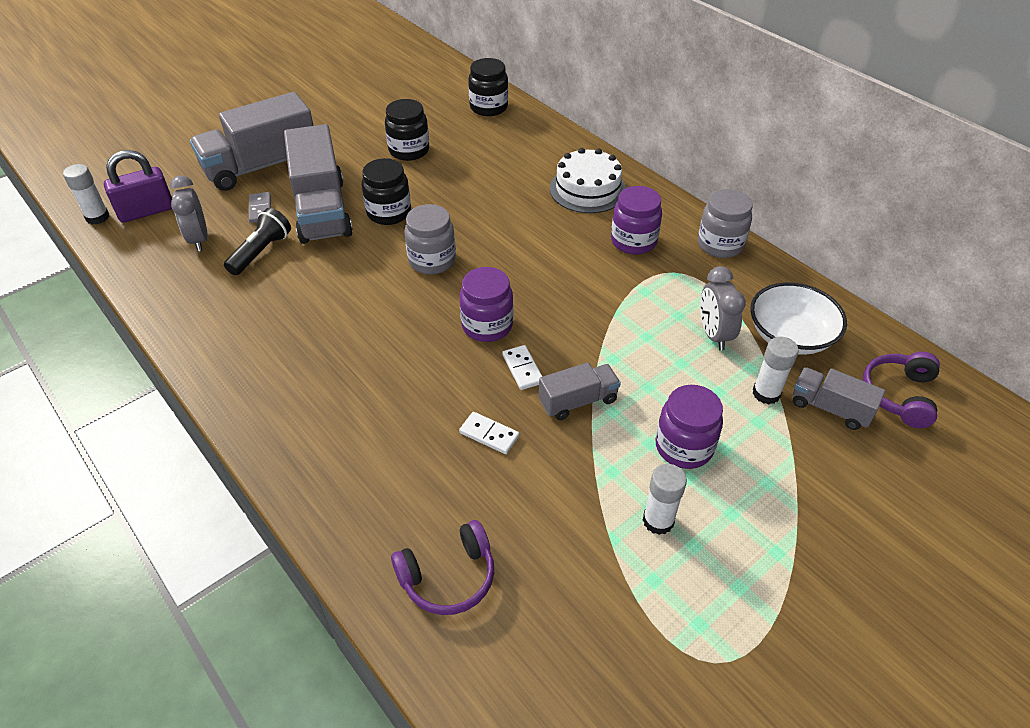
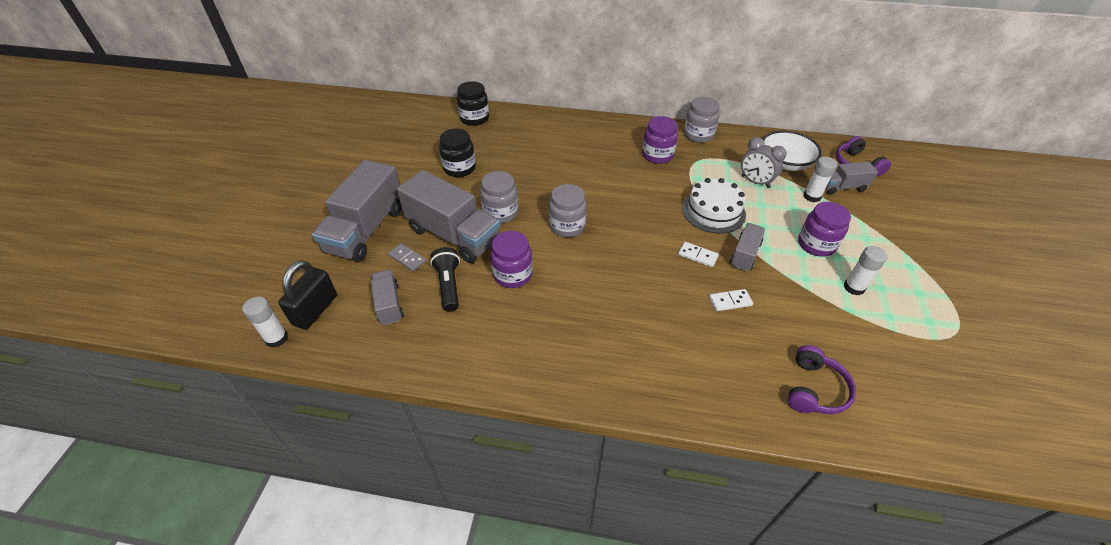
camera: 40 degrees left, 0 degrees up
purple padlock [104,150,172,223] -> black padlock [278,260,337,330]
grey clock [170,175,208,251] -> grey truck [371,270,404,325]
black jar [362,158,411,225] -> grey jar [480,171,518,223]
purple jar [460,267,513,342] -> purple jar moved to [490,231,533,288]
white cake [549,148,626,213] -> white cake moved to [682,178,746,234]

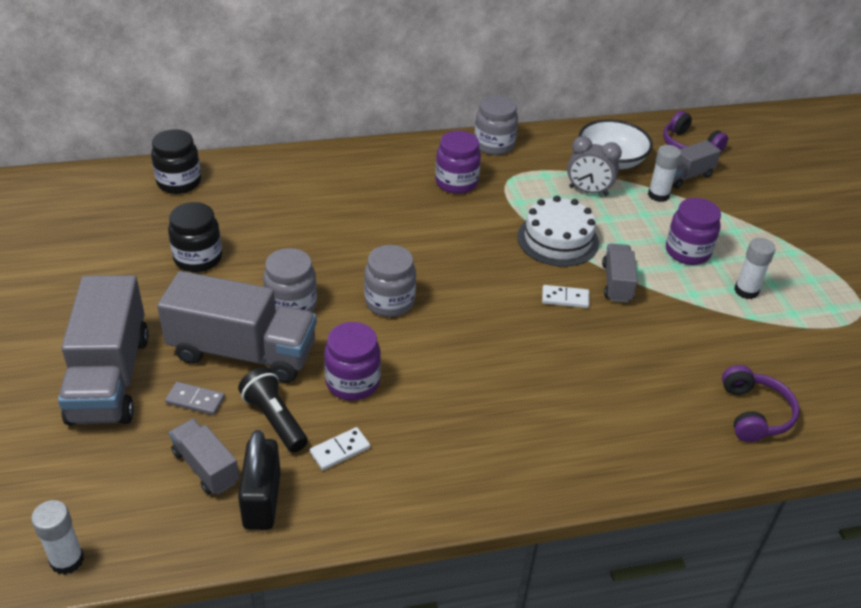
camera: 25 degrees left, 5 degrees down
black padlock [278,260,337,330] -> black padlock moved to [238,430,281,530]
white domino [709,289,753,311] -> white domino moved to [310,427,370,470]

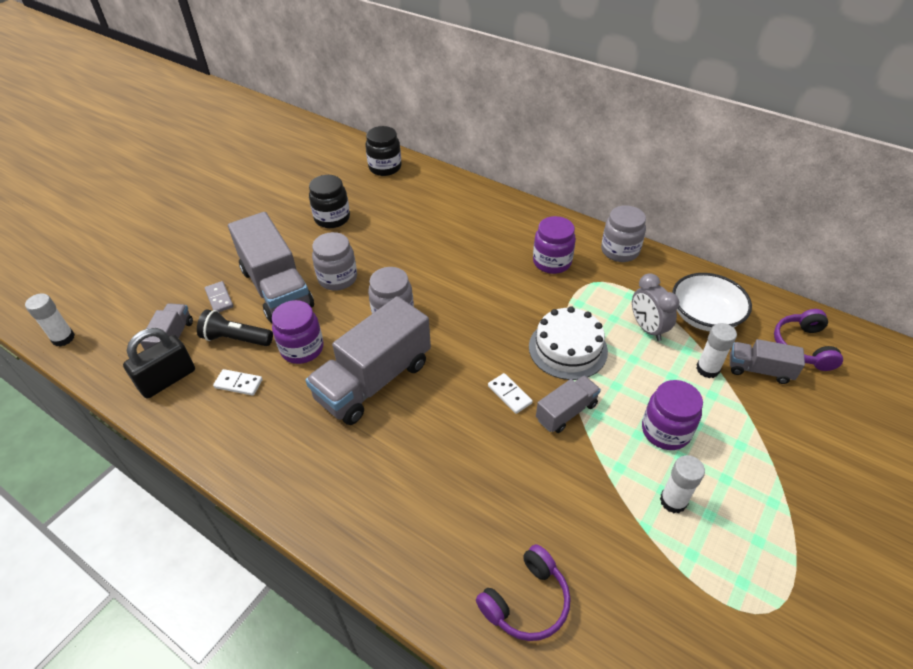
camera: 50 degrees right, 5 degrees up
grey truck [58,275,149,425] -> grey truck moved to [305,296,431,425]
black flashlight [238,367,308,452] -> black flashlight turned 90 degrees counterclockwise [197,309,273,346]

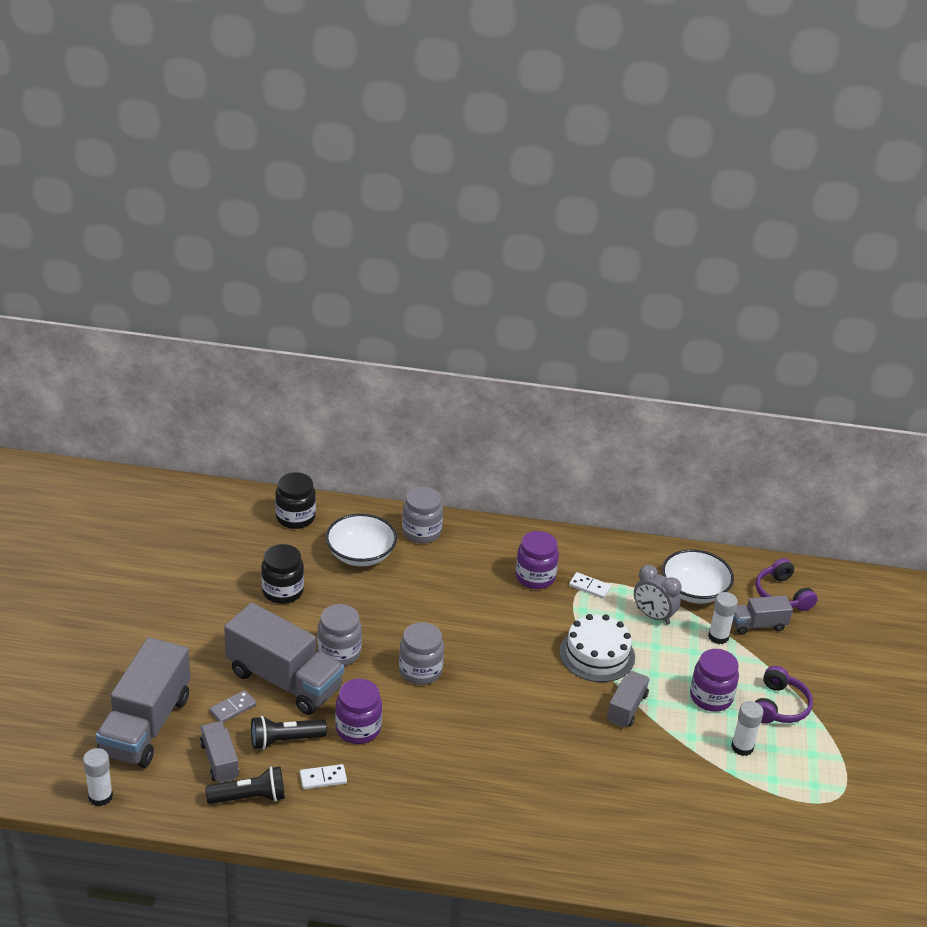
camera: 30 degrees left, 10 degrees down
black padlock [123,328,195,398] -> black flashlight [205,767,285,804]
grey domino [205,281,234,312] -> grey domino turned 75 degrees counterclockwise [209,690,256,722]
grey truck [305,296,431,425] -> grey truck moved to [96,637,191,768]
purple headphones [476,544,571,641] -> purple headphones moved to [755,666,813,724]
white domino [488,373,533,414] -> white domino moved to [569,572,611,599]
grey jar [601,205,646,262] -> grey jar moved to [402,487,443,543]
none -> white bowl [326,514,397,566]

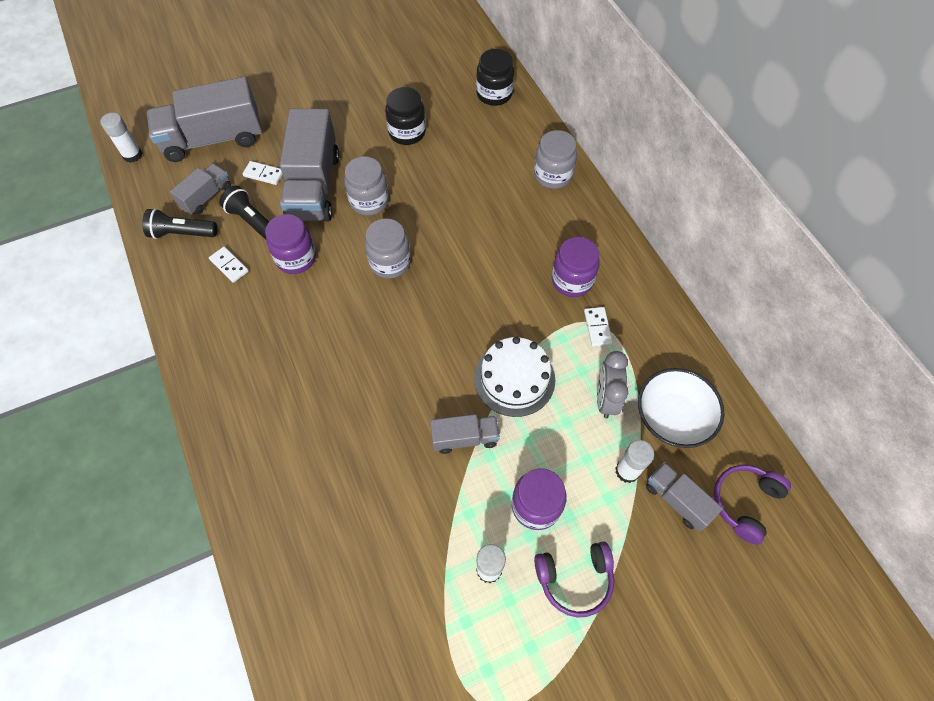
camera: 60 degrees right, 25 degrees up
black flashlight [205,767,285,804] -> black flashlight turned 135 degrees clockwise [142,208,217,239]
grey domino [209,690,256,722] -> white domino [242,161,283,185]
white bowl [326,514,397,566] -> none

